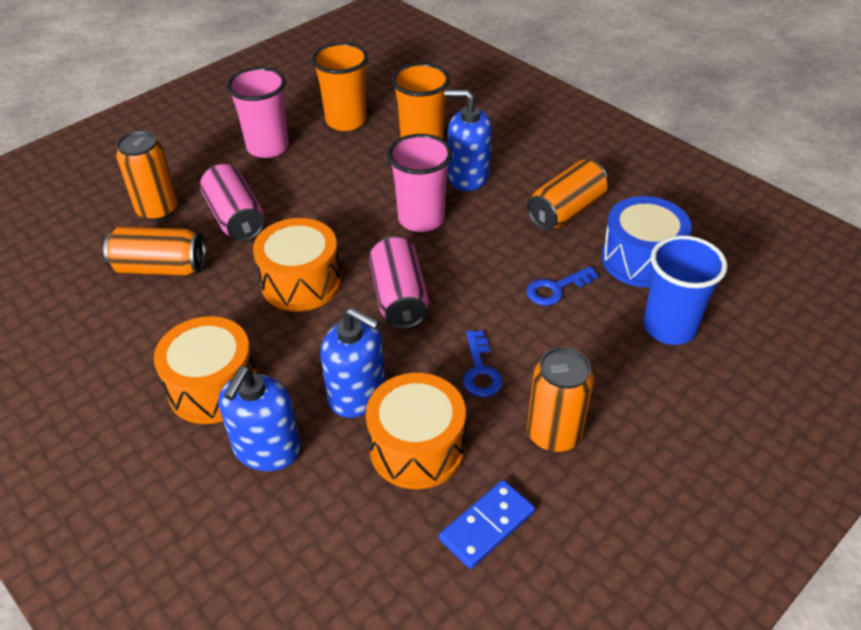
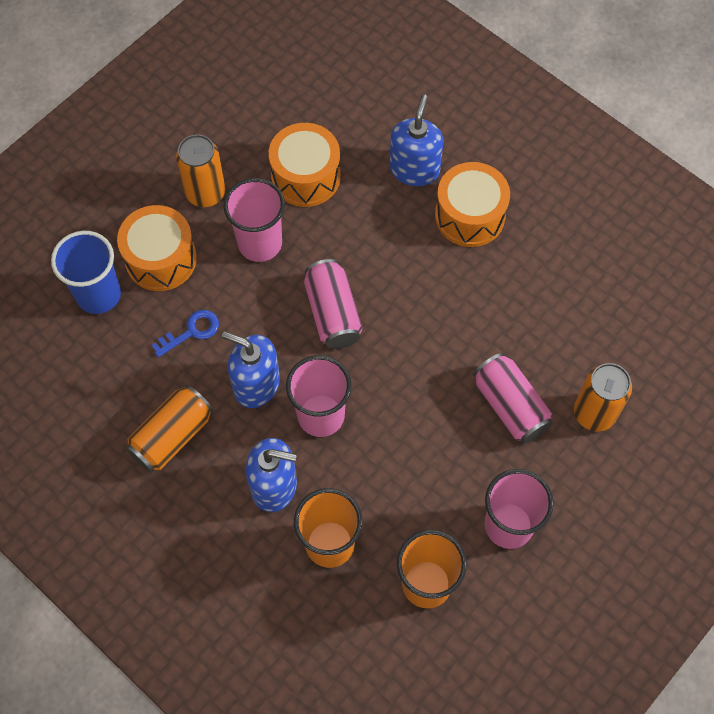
camera: 175 degrees right, 20 degrees up
orange can [103,227,206,276] -> none
orange drum [253,218,341,312] -> orange drum moved to [117,205,197,291]
blue soap dispenser [320,307,385,418] -> blue soap dispenser moved to [222,331,280,408]
blue domino [439,480,535,569] -> none
blue key [463,330,503,397] -> pink cup [223,178,285,262]
blue drum [602,196,692,287] -> none

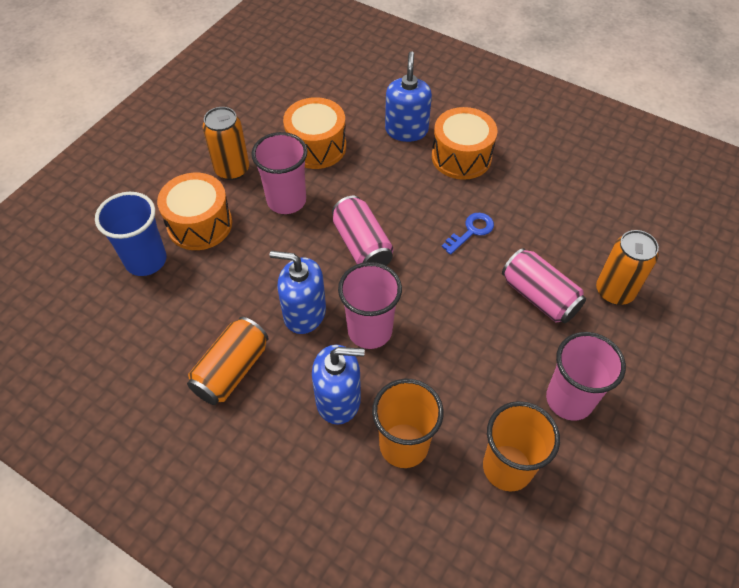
camera: 10 degrees left, 10 degrees down
blue key [152,310,219,358] -> blue key moved to [442,213,494,255]

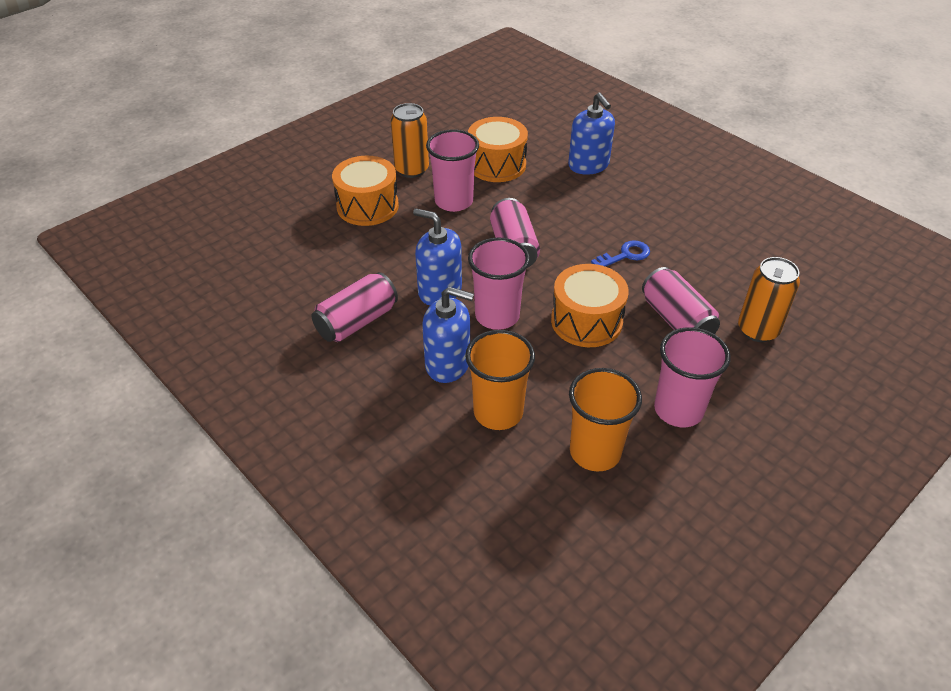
camera: 15 degrees right, 10 degrees down
blue cup [95,192,167,276] -> none
orange can [187,317,269,405] -> pink can [312,272,398,342]
blue soap dispenser [385,51,432,142] -> blue soap dispenser turned 135 degrees clockwise [568,93,615,175]
orange drum [432,107,497,180] -> orange drum moved to [551,264,629,347]

